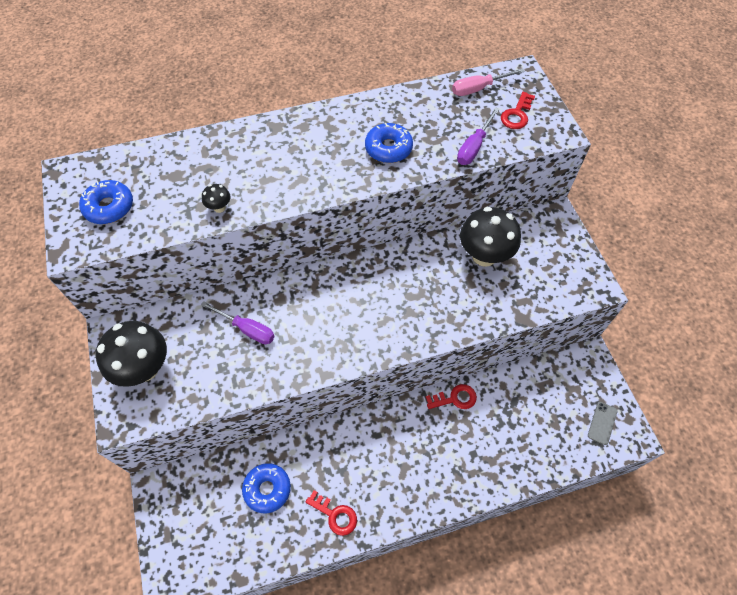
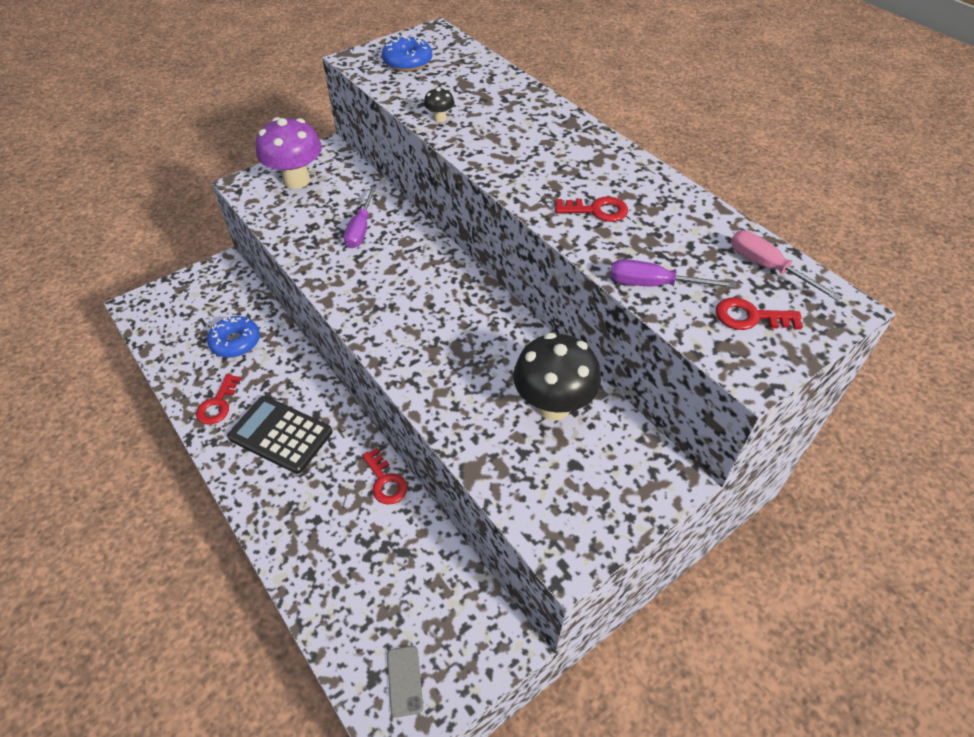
camera: 70 degrees right, 10 degrees down
black mushroom [96,321,167,387] -> purple mushroom [255,117,322,189]
blue donut [365,123,413,163] -> red key [555,197,628,222]
grey phone [588,402,617,445] -> grey phone turned 75 degrees clockwise [387,646,423,717]
none -> black calculator [227,396,333,474]

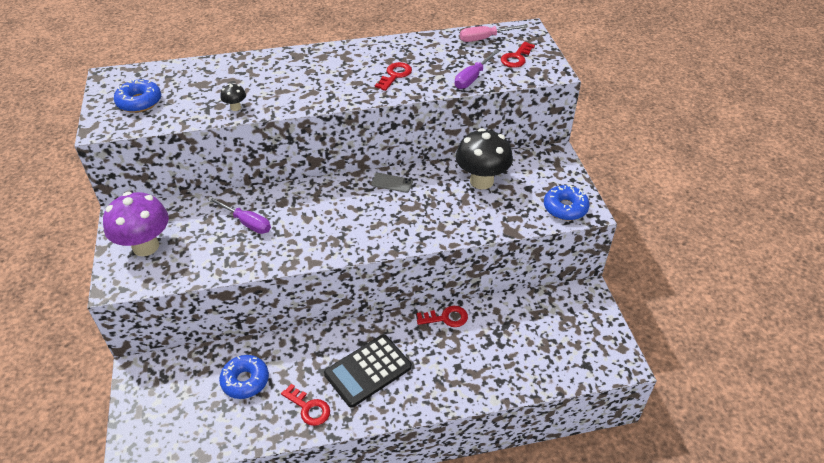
camera: 65 degrees left, 5 degrees down
grey phone [387,646,423,717] -> grey phone moved to [371,173,413,193]
none -> blue donut [544,185,590,221]

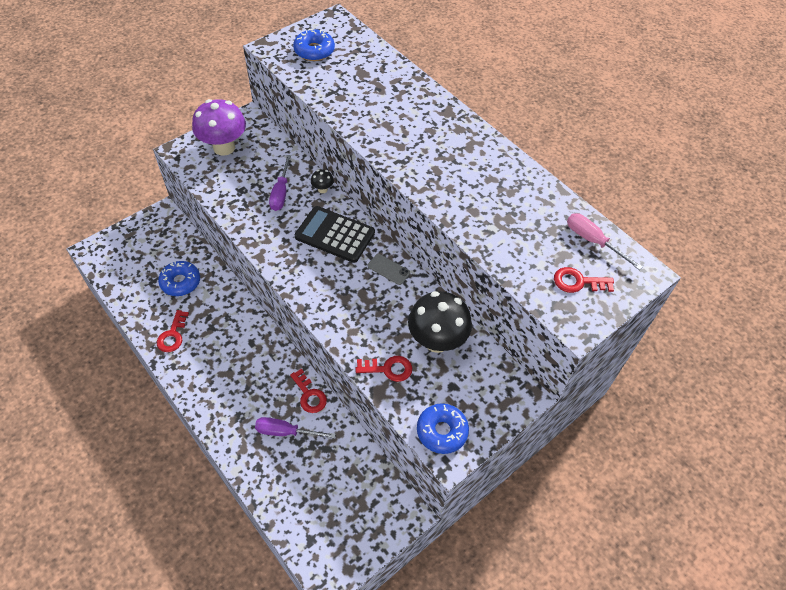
camera: 60 degrees right, 10 degrees up
black mushroom [220,84,246,111] -> black mushroom moved to [311,169,334,193]
black calculator [324,334,412,408] -> black calculator moved to [295,206,375,263]
grey phone [371,173,413,193] -> grey phone turned 45 degrees counterclockwise [368,254,410,285]
red key [375,62,412,91] -> red key moved to [355,356,412,382]
purple screwdriver [455,50,499,89] -> purple screwdriver moved to [255,417,335,438]

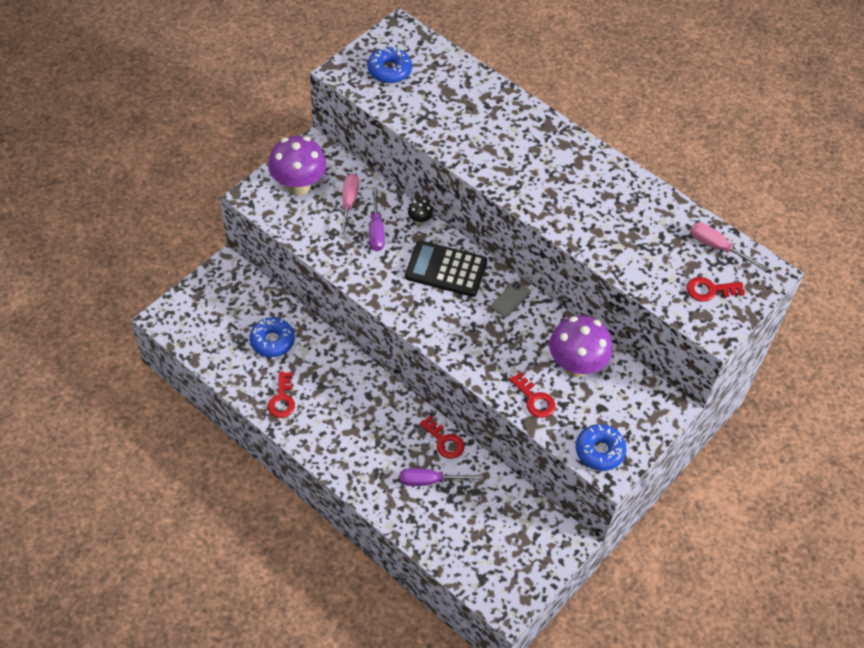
camera: 10 degrees left, 0 degrees up
red key [355,356,412,382] -> red key turned 60 degrees clockwise [509,372,556,418]
grey phone [368,254,410,285] -> grey phone turned 75 degrees counterclockwise [491,281,531,317]
black mushroom [408,291,472,353] -> purple mushroom [549,316,613,377]
none -> pink screwdriver [340,174,359,238]

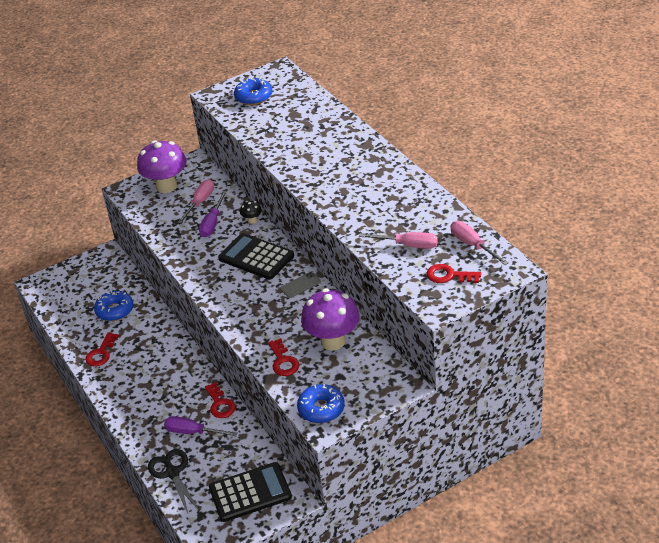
camera: 25 degrees right, 15 degrees down
none -> black scissors [148,449,199,513]
none -> black calculator [209,462,292,522]
none -> pink screwdriver [359,232,438,249]

